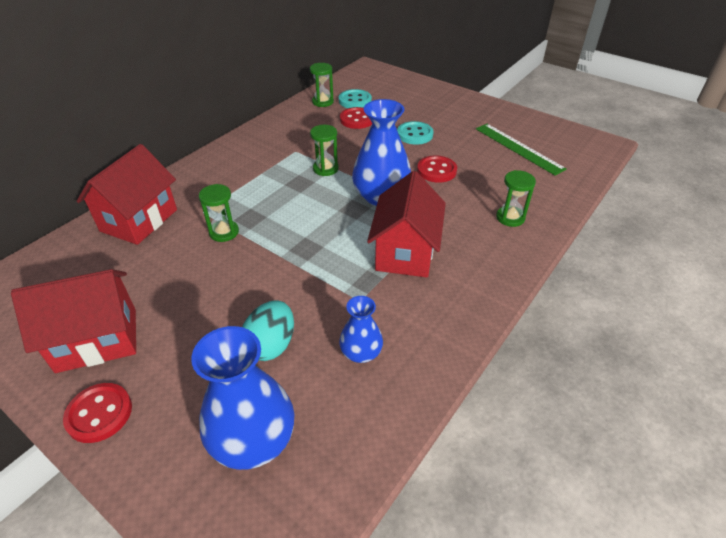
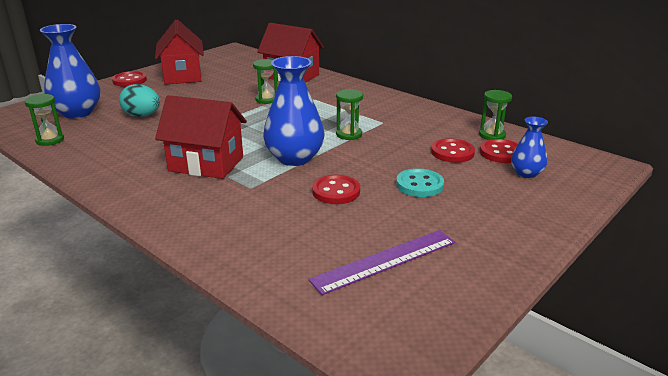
camera: 95 degrees right, 15 degrees down
turquoise button [339,89,372,108] -> red button [480,139,518,163]
blue vase [339,296,383,363] -> blue vase moved to [511,117,548,178]
green ruler [476,124,567,176] -> purple ruler [308,230,455,295]
green hourglass [496,170,536,227] -> green hourglass moved to [24,94,64,146]

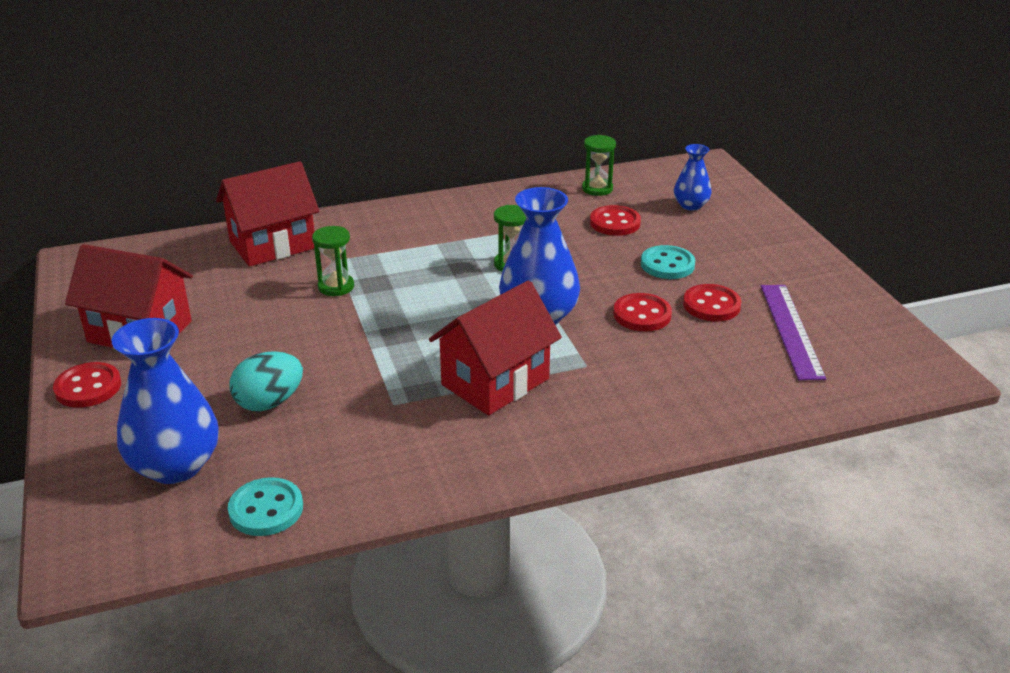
camera: 60 degrees left, 5 degrees up
green hourglass [24,94,64,146] -> turquoise button [228,477,303,536]
red button [480,139,518,163] -> red button moved to [683,284,742,322]

